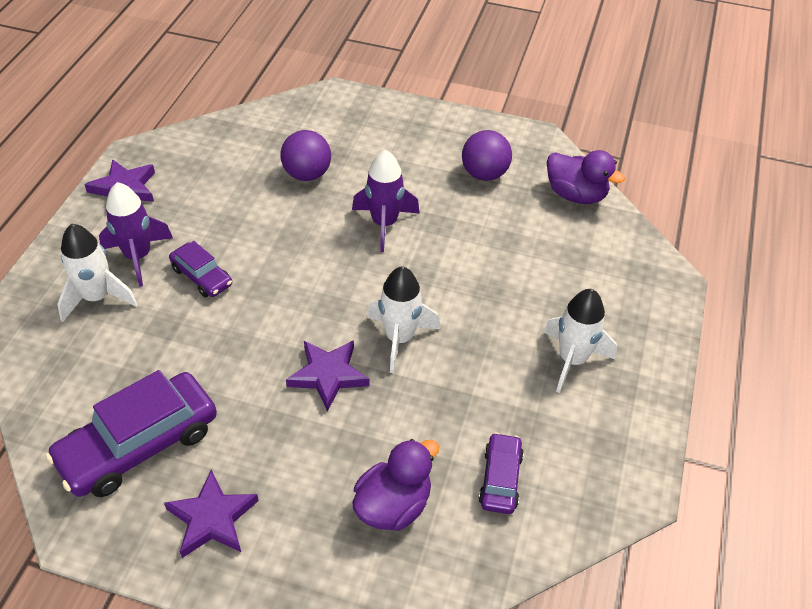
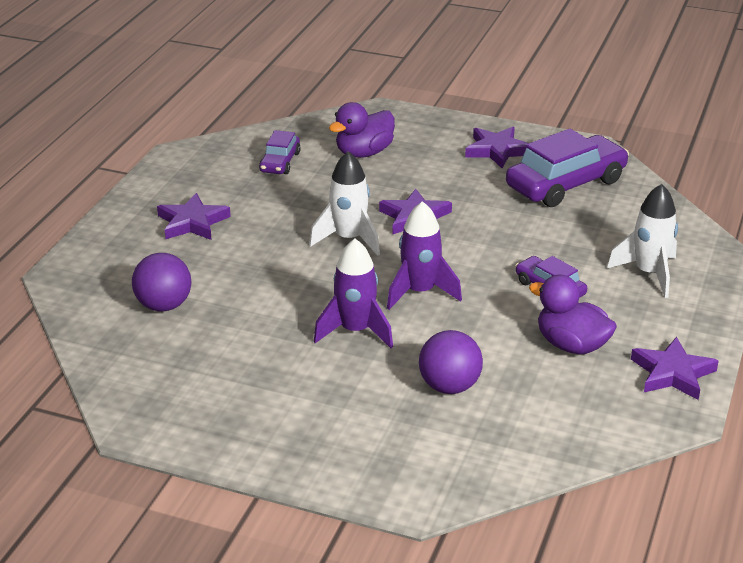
camera: 175 degrees left, 15 degrees down
purple rocket [99,182,173,287] -> purple rocket moved to [387,201,462,310]
purple ball [462,130,512,181] -> purple ball moved to [132,253,191,311]
white rocket [543,289,617,393] -> purple star [157,193,231,240]
purple duck [547,150,625,204] -> purple duck moved to [529,275,617,354]

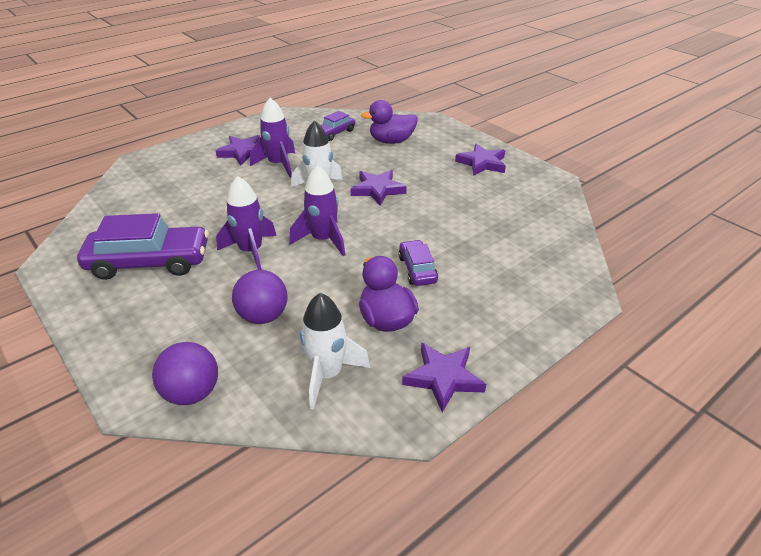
camera: 30 degrees right, 5 degrees up
purple ball [132,253,191,311] -> purple ball moved to [152,342,218,405]
purple car [506,129,629,207] -> purple car moved to [77,213,209,280]
white rocket [607,184,678,298] -> white rocket moved to [299,293,370,410]
none -> purple rocket [250,98,295,177]

